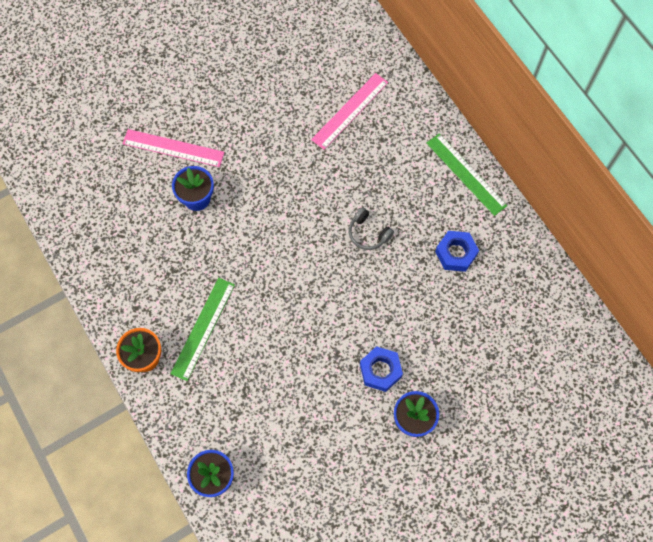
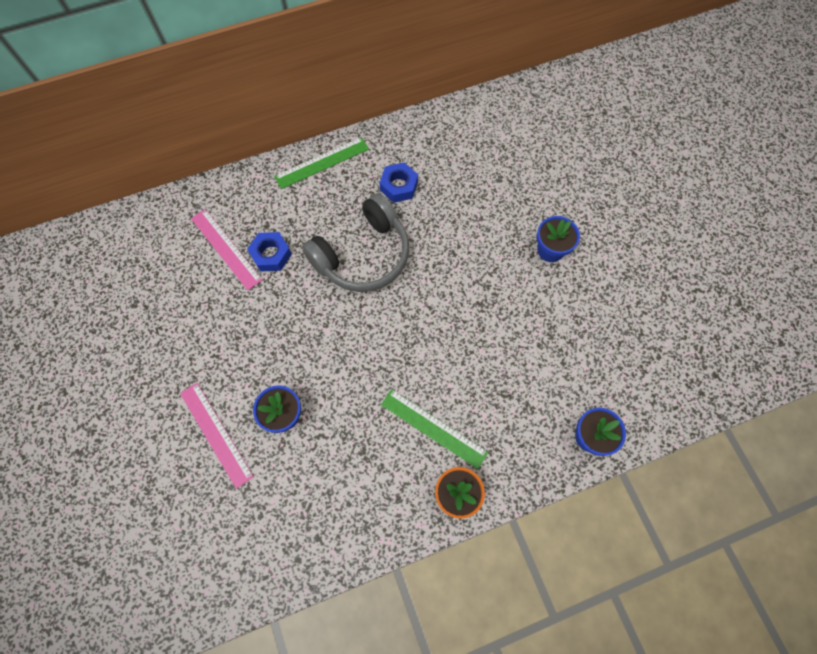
camera: 80 degrees left, 0 degrees up
pink ruler [122,129,225,167] -> pink ruler turned 60 degrees counterclockwise [180,383,254,489]
grey headphones [349,207,394,250] -> grey headphones [302,193,409,292], size x2.33
blue nut [360,346,403,392] -> blue nut moved to [247,232,292,272]

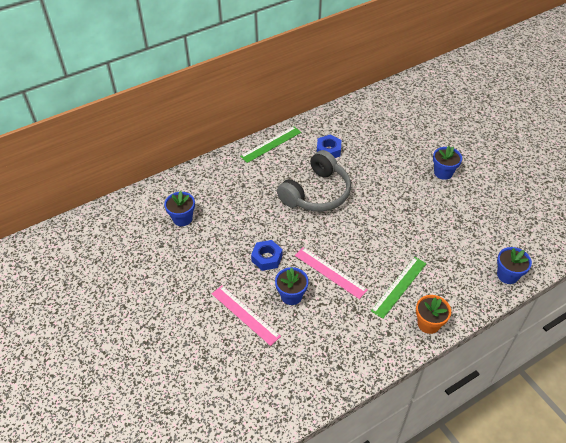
camera: 10 degrees left, 20 degrees down
pink ruler [191,209,262,290] -> pink ruler moved to [295,247,368,299]
blue nut [247,232,292,272] -> blue nut moved to [251,240,282,271]
green ruler [381,389,488,469] -> green ruler turned 75 degrees counterclockwise [371,257,427,319]
none -> blue flower pot [164,191,195,226]

